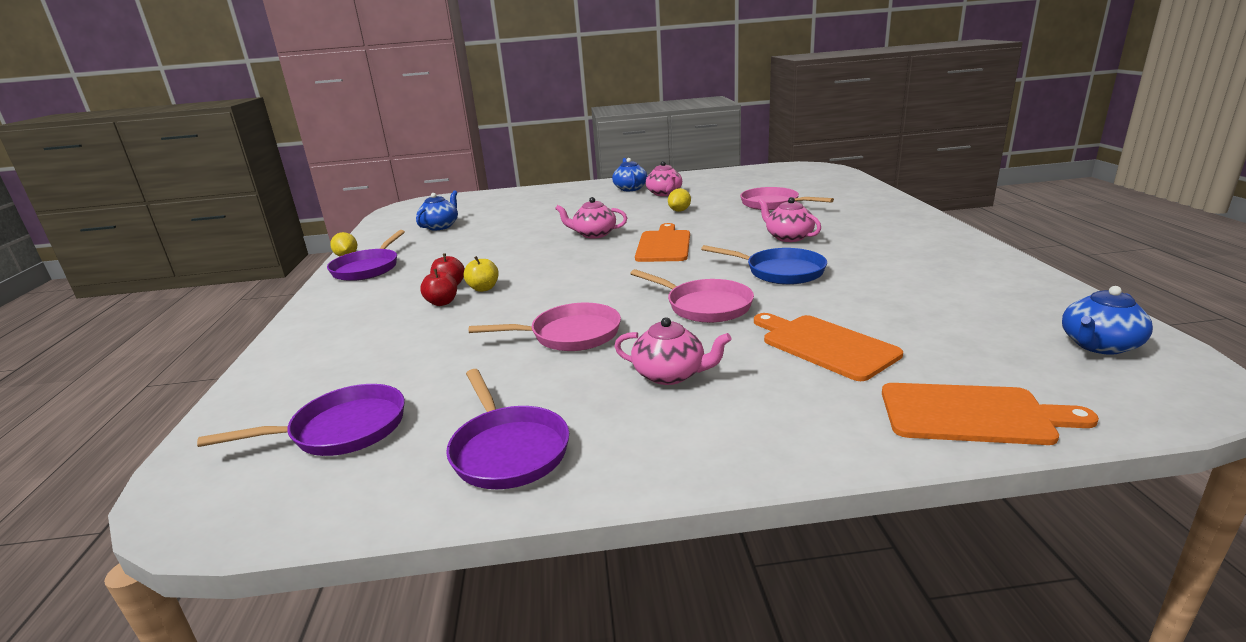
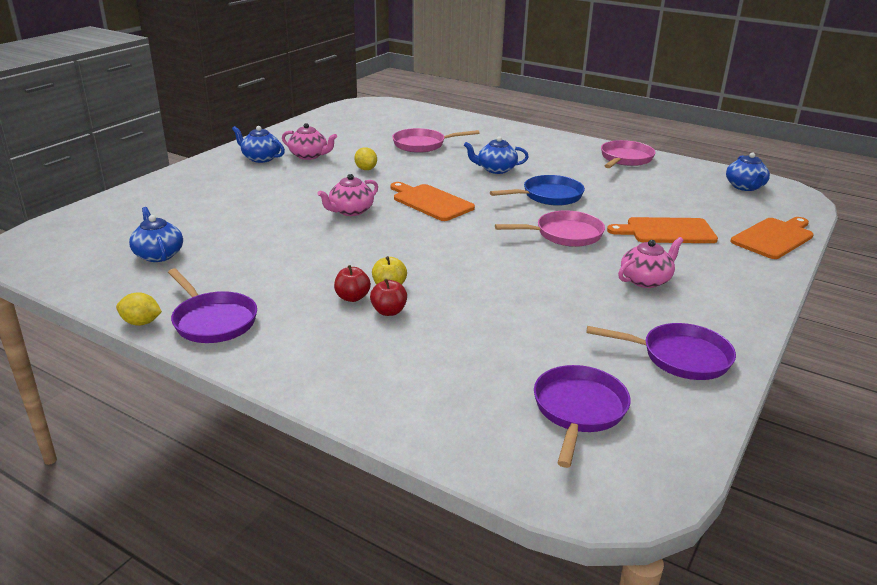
camera: 55 degrees left, 5 degrees up
pink pan [469,303,621,351] -> pink pan moved to [601,140,655,168]
pink teapot [758,197,821,242] -> blue teapot [464,136,529,174]

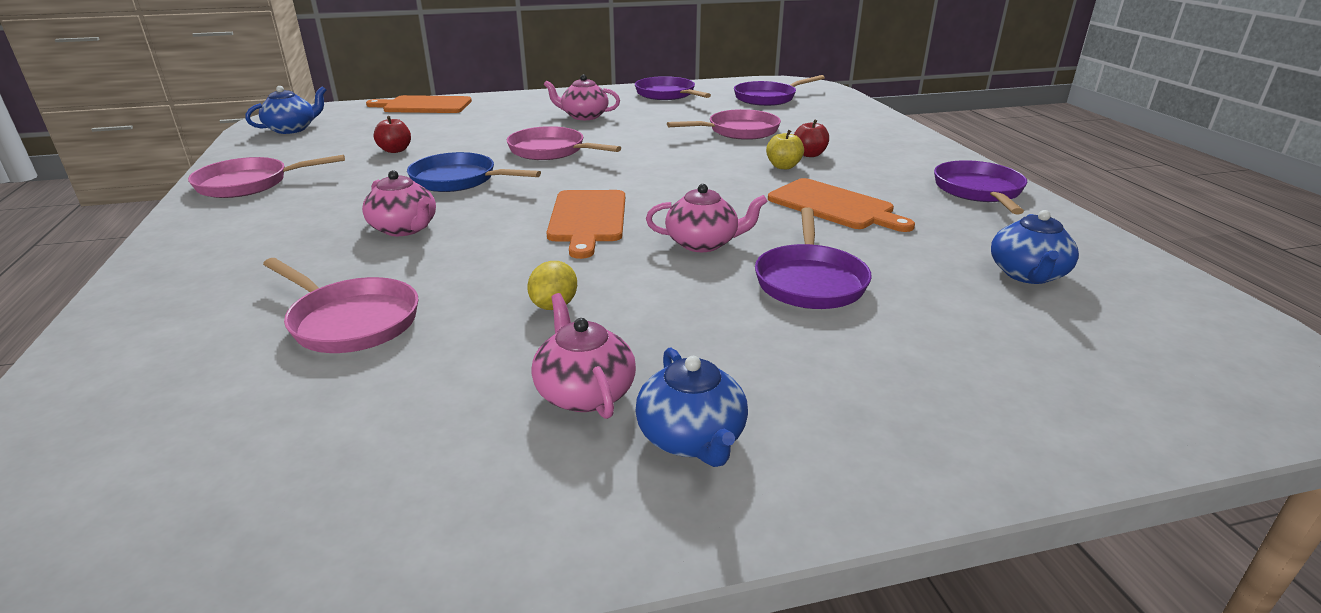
camera: 135 degrees left, 0 degrees up
yellow lemon [116,292,162,326] -> none
red apple [334,265,371,302] -> red apple moved to [374,116,411,153]
blue teapot [464,136,529,174] -> pink teapot [362,170,436,236]
orange cutting board [607,217,718,243] -> orange cutting board moved to [768,178,915,232]
none -> pink pan [667,109,781,140]
none -> purple pan [755,207,872,309]

